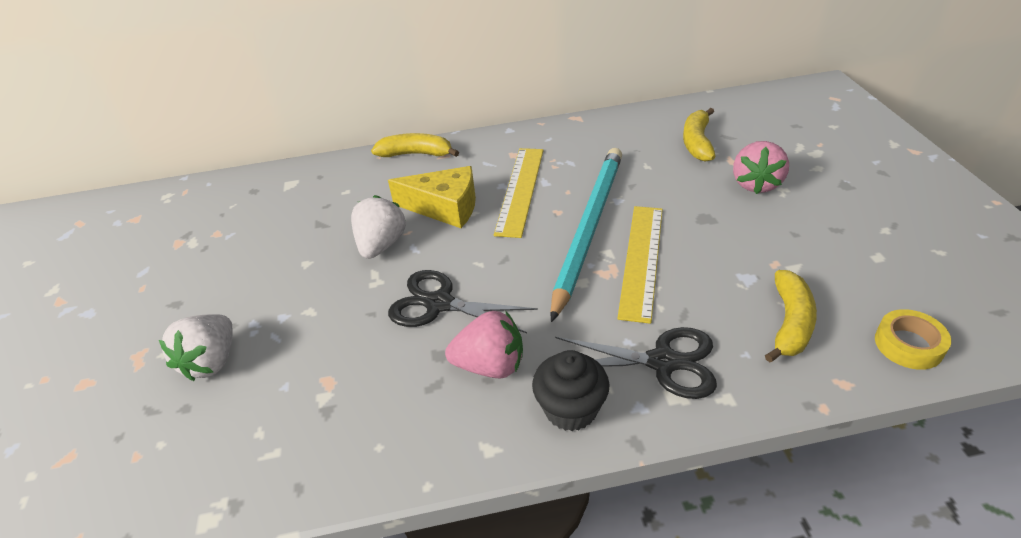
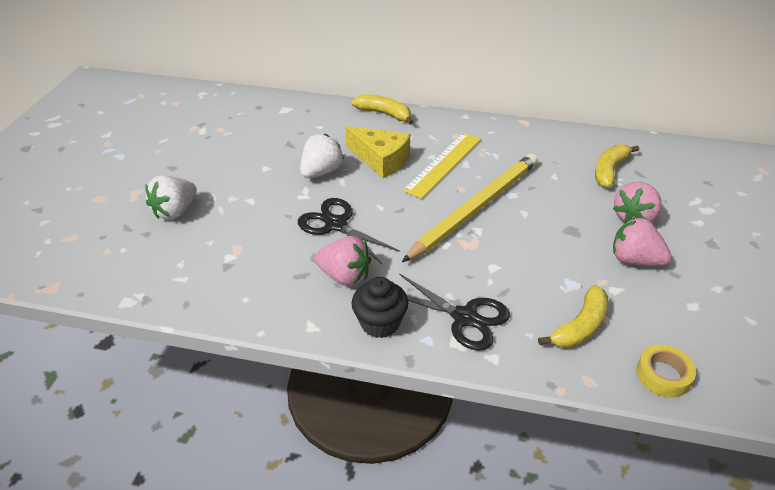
camera: 20 degrees right, 0 degrees up
turquoise pencil [550,148,622,322] -> yellow pencil [402,154,538,262]
yellow ruler [617,206,663,324] -> none
none -> pink strawberry [613,217,672,266]

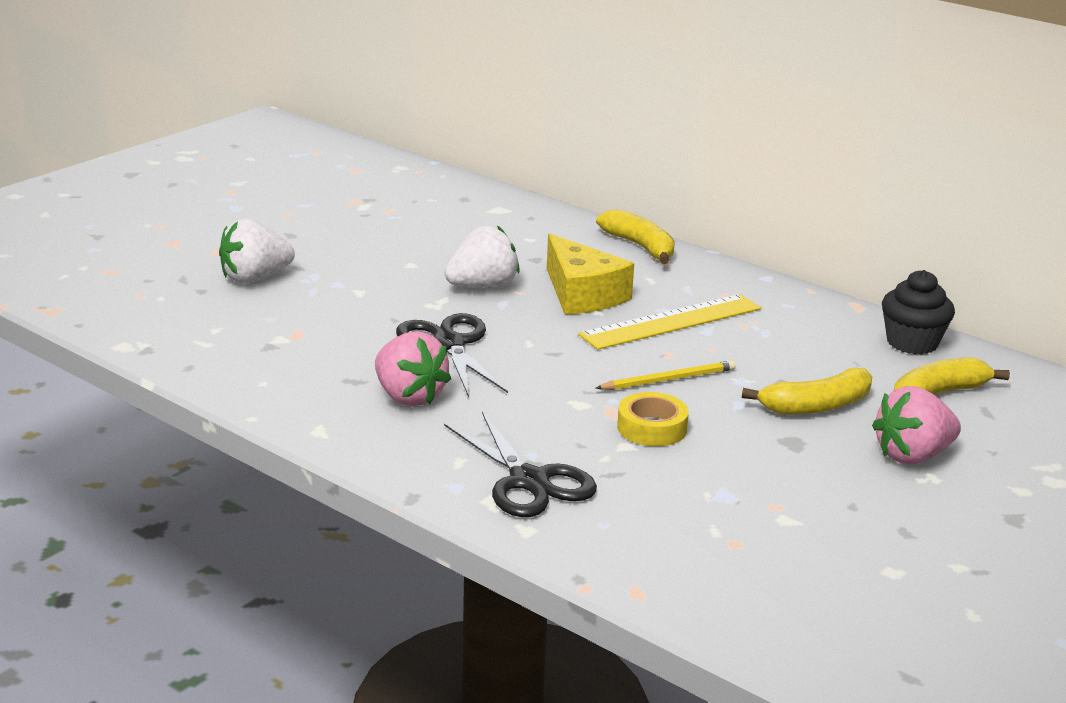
camera: 25 degrees right, 15 degrees down
black cupcake [351,277,408,338] -> black cupcake moved to [882,270,955,355]
yellow pencil [402,154,538,262] -> yellow pencil [596,360,736,390], size x0.43
yellow banana [538,285,608,348] -> yellow banana moved to [742,368,872,415]
pink strawberry [613,217,672,266] -> none
yellow tape [636,345,696,398] -> yellow tape moved to [617,392,689,446]

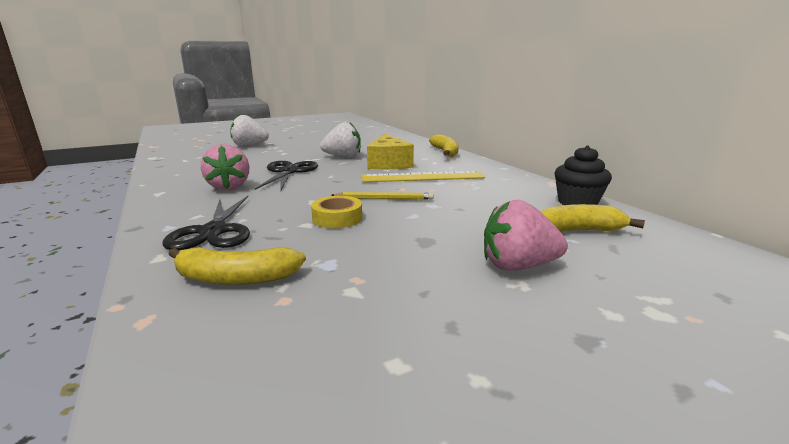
camera: 25 degrees right, 5 degrees down
yellow banana [742,368,872,415] -> yellow banana moved to [169,247,306,285]

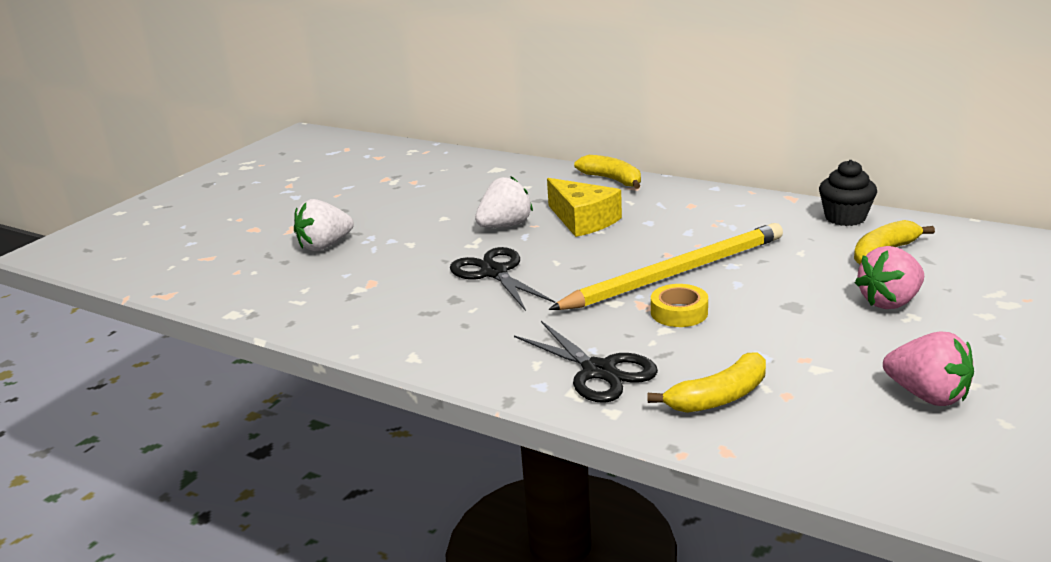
camera: 30 degrees left, 5 degrees up
pink strawberry [201,144,249,190] -> pink strawberry moved to [883,331,974,406]
yellow pencil [331,192,434,200] -> yellow pencil [548,223,783,310], size x2.30
yellow ruler [362,171,485,182] -> none

